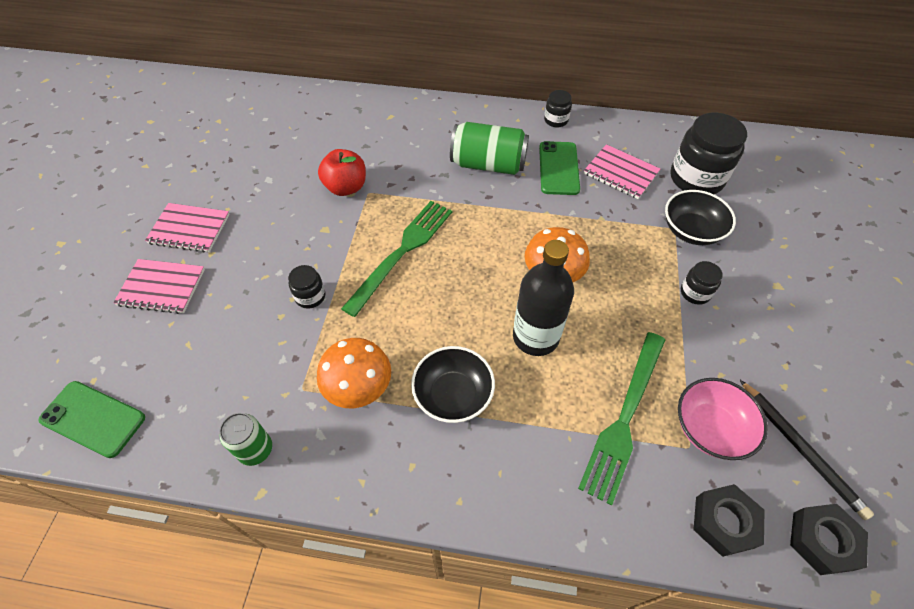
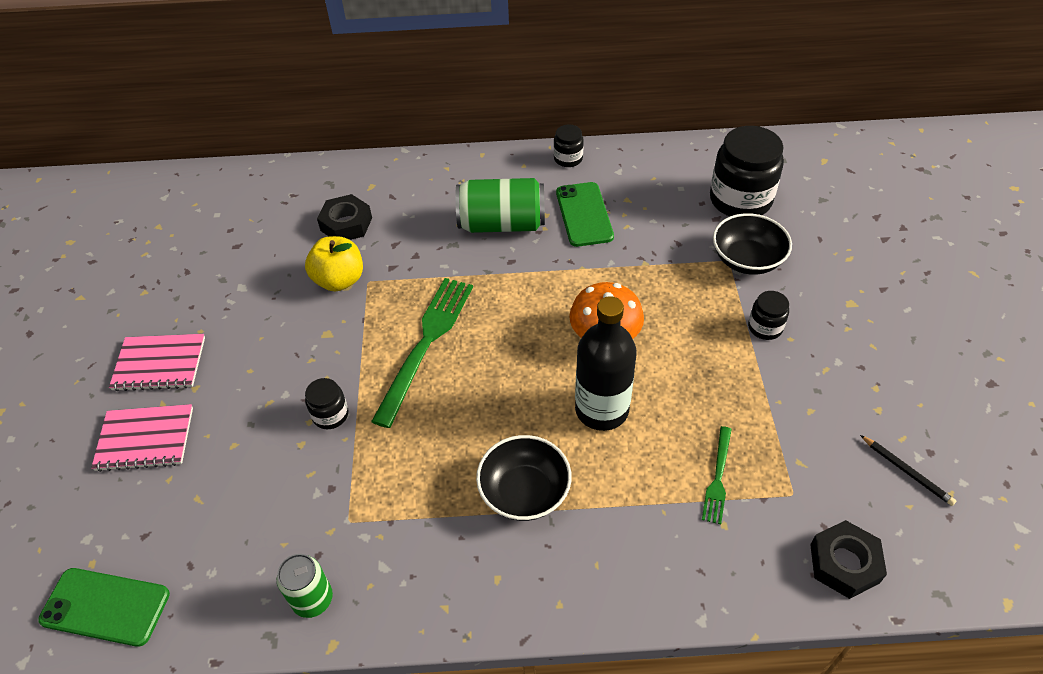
camera: 10 degrees left, 5 degrees down
orange mushroom [317,338,391,408] -> none
red apple [318,149,366,196] -> yellow apple [305,236,363,292]
green fork [578,332,665,506] -> green fork [702,426,732,524], size x0.51
pink notebook [584,144,660,199] -> none
pink bowl [678,378,768,460] -> none
black pencil [740,380,874,520] -> black pencil [860,435,956,506], size x0.60
black nut [790,504,868,575] -> black nut moved to [317,194,372,240]

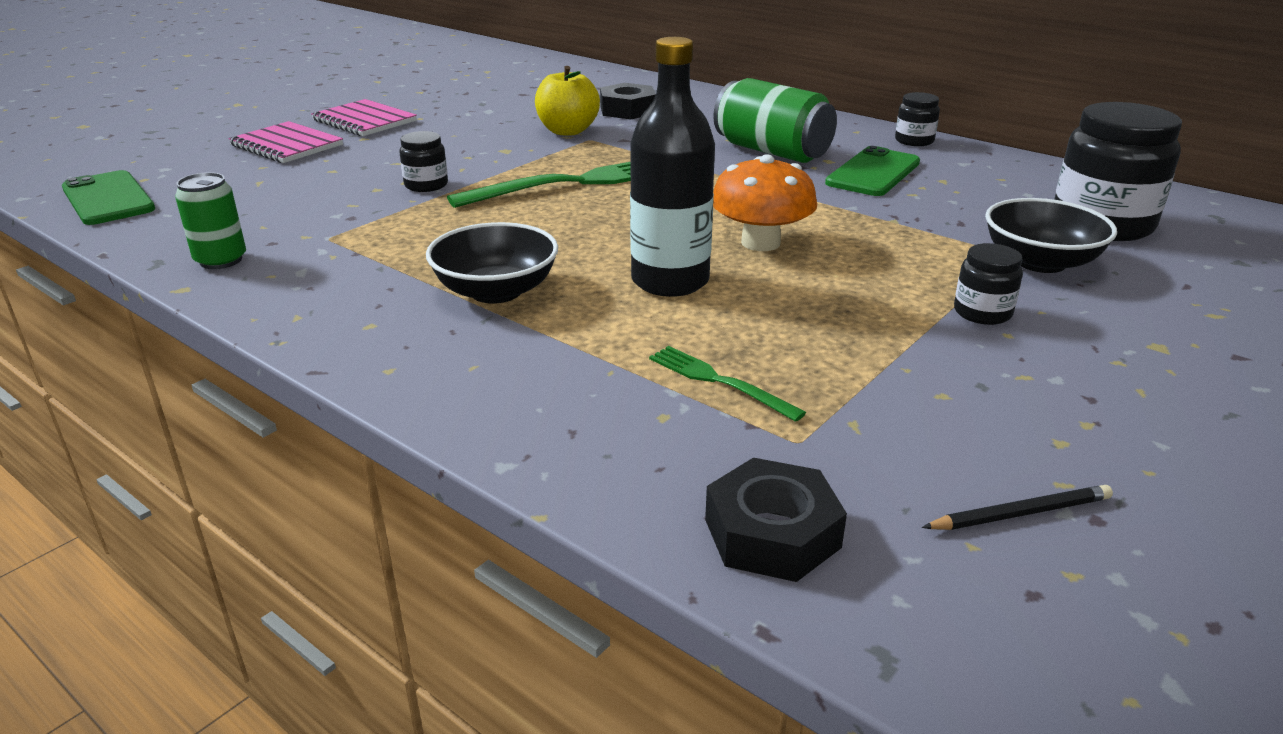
camera: 40 degrees right, 20 degrees down
green fork [702,426,732,524] -> green fork turned 75 degrees clockwise [649,346,806,422]
black pencil [860,435,956,506] -> black pencil turned 105 degrees counterclockwise [922,485,1113,530]

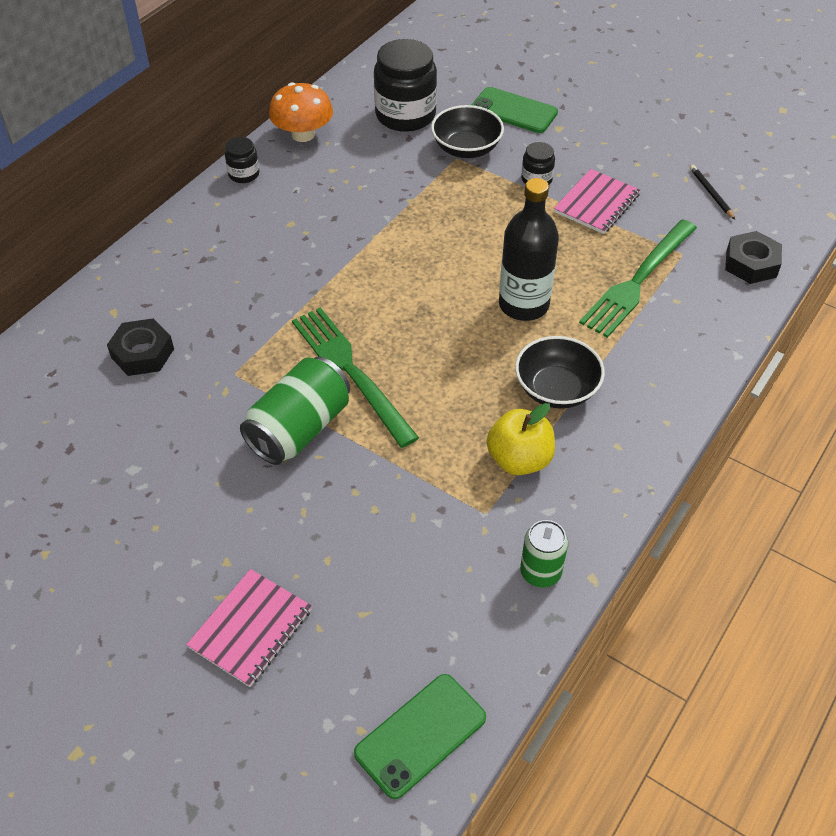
camera: 95 degrees left, 20 degrees up
pink notebook [311,99,417,136] -> pink notebook moved to [554,169,641,234]
black jar [399,131,448,192] -> none
yellow apple [535,66,600,136] -> yellow apple moved to [487,403,555,475]
green fork [649,346,806,422] -> green fork [579,219,697,338], size x1.96
green can [713,78,837,163] -> green can moved to [240,356,350,465]
orange mushroom [713,154,817,251] -> orange mushroom moved to [269,82,333,142]
green phone [825,146,920,196] -> green phone moved to [472,87,558,133]

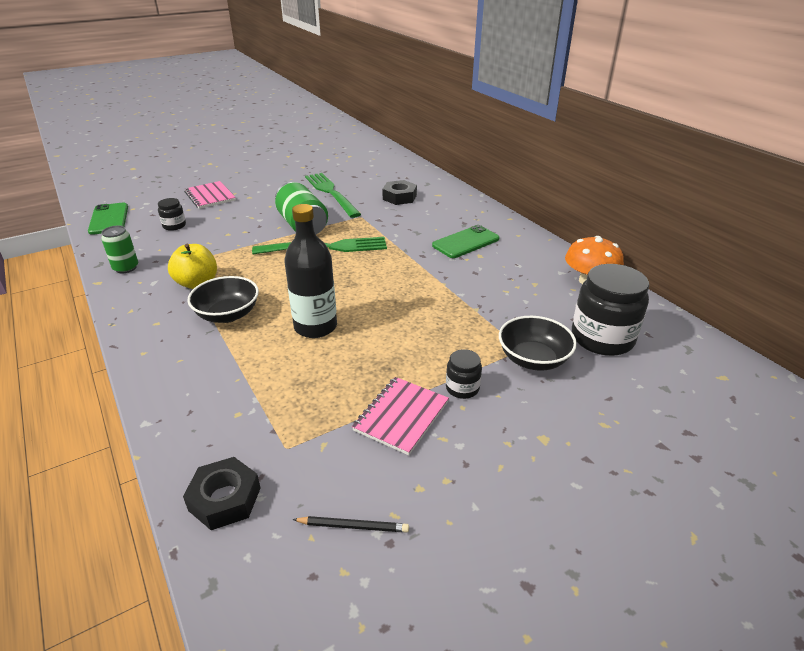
camera: 115 degrees right, 15 degrees down
black jar [225,137,259,183] -> black jar moved to [158,198,186,231]
green phone [472,87,558,133] -> green phone moved to [432,225,499,258]
pink notebook [554,169,641,234] -> pink notebook turned 60 degrees clockwise [352,377,449,455]
green fork [579,219,697,338] -> green fork moved to [305,173,361,218]

